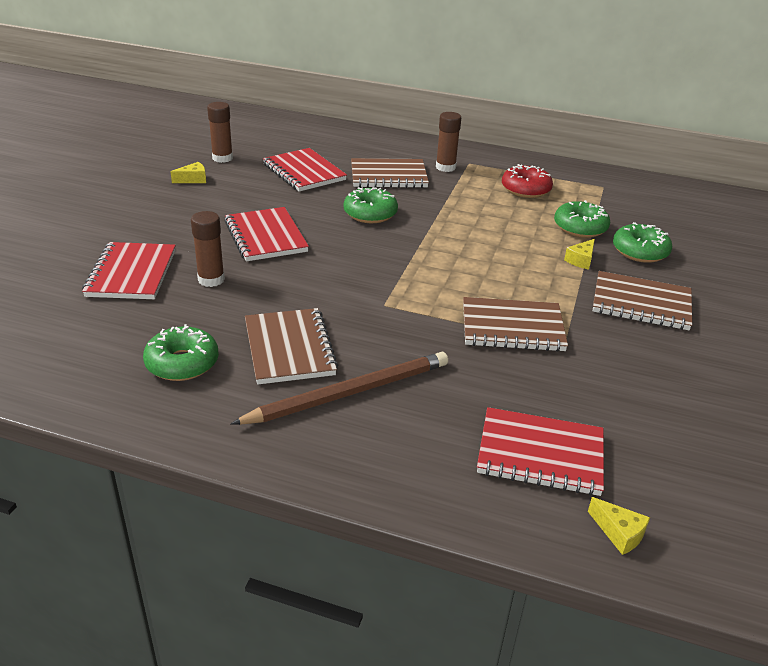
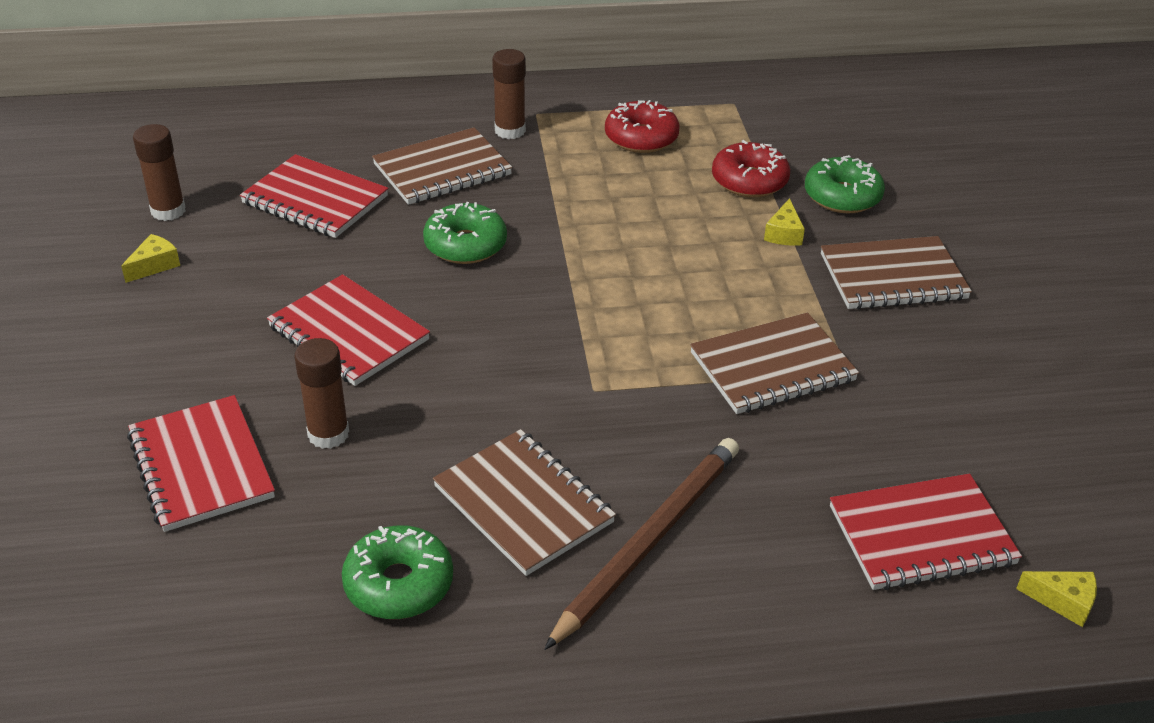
camera: 25 degrees left, 5 degrees up
green donut [554,200,610,238] -> red donut [712,140,790,197]

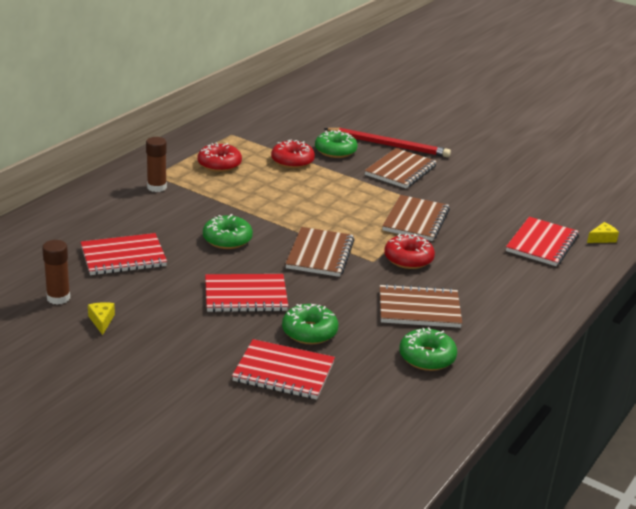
camera: 50 degrees left, 10 degrees down
brown glue stick [294,338,349,449] -> green donut [282,304,338,344]
brown notebook [372,127,512,205] -> brown notebook moved to [285,227,355,277]
brown pencil [544,438,739,650] -> none
yellow cheese [764,198,805,246] -> none
none -> red pencil [324,128,451,158]
none -> red donut [384,234,435,269]

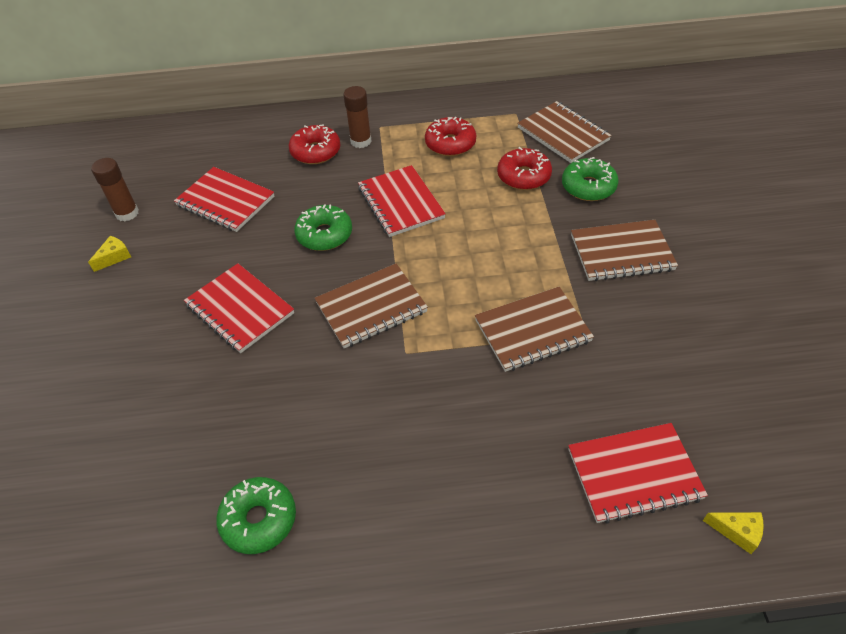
camera: 55 degrees right, 20 degrees up
red notebook [232,339,335,400] -> red notebook moved to [358,165,446,237]
green donut [282,304,338,344] -> none
red pencil [324,128,451,158] -> none
brown notebook [380,284,462,328] -> brown notebook moved to [517,101,612,163]
red donut [384,234,435,269] -> red donut moved to [289,124,340,164]

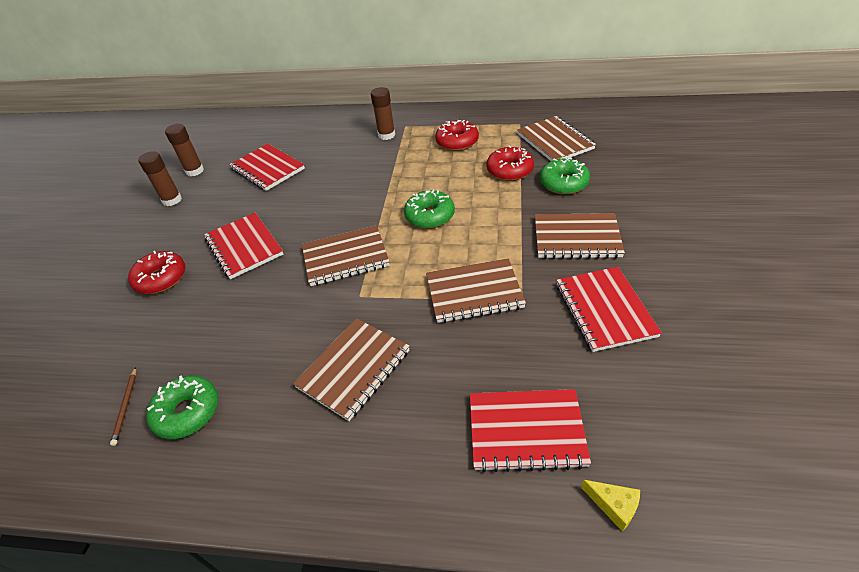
camera: 15 degrees right, 5 degrees down
yellow cheese [88,236,131,272] -> brown glue stick [138,151,182,206]
red donut [289,124,340,164] -> red donut moved to [128,251,185,294]
green donut [294,205,352,251] -> green donut moved to [404,190,455,229]
red notebook [358,165,446,237] -> red notebook moved to [557,267,662,352]
none -> brown pencil [110,367,136,446]
none -> brown notebook [293,318,410,421]

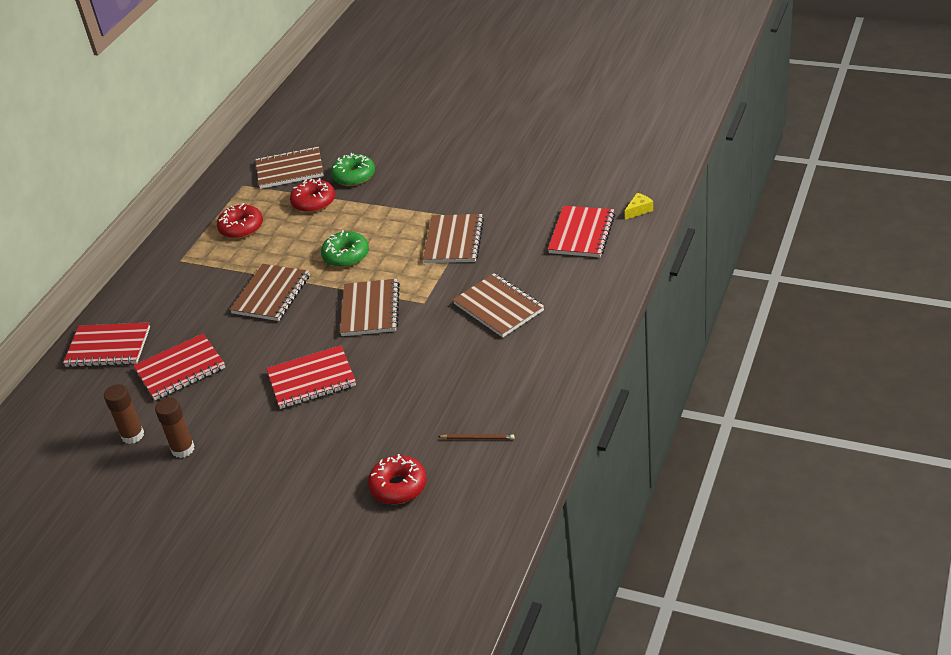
camera: 75 degrees left, 5 degrees down
red donut [128,251,185,294] -> red donut moved to [368,454,427,504]
green donut [146,375,218,439] -> none
brown glue stick [371,87,395,140] -> none
brown notebook [535,213,625,259] -> brown notebook moved to [230,264,310,321]
red notebook [557,267,662,352] -> red notebook moved to [63,322,150,367]

